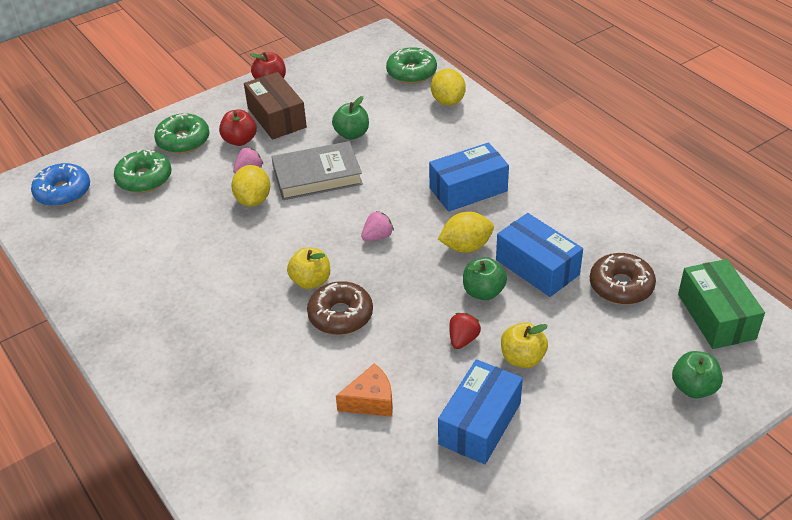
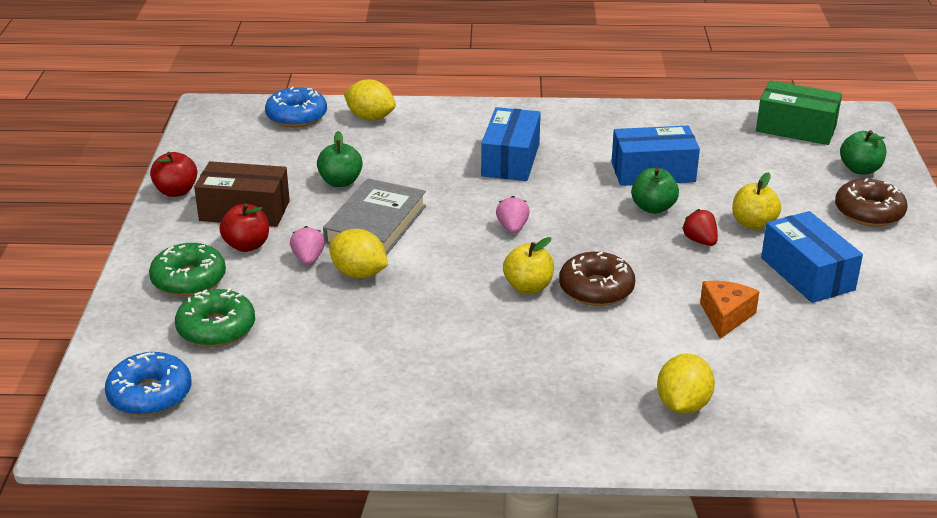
camera: 55 degrees left, 10 degrees down
green donut [386,47,437,84] -> blue donut [265,87,327,127]
yellow lemon [438,212,494,253] -> yellow lemon moved to [657,354,715,414]
brown donut [590,253,656,305] -> brown donut moved to [835,178,907,227]

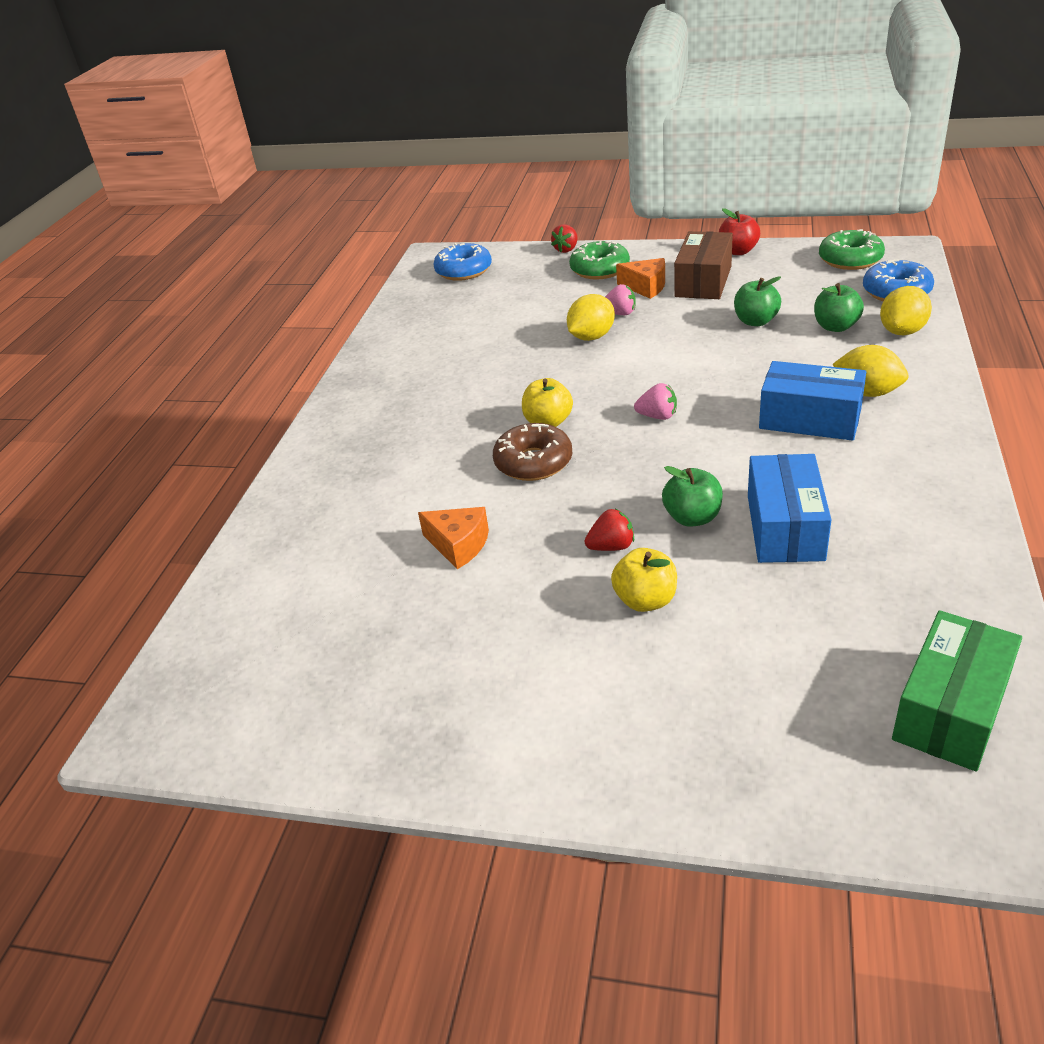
camera: 105 degrees right, 5 degrees up
green donut [175,288,255,347] -> green donut moved to [819,229,885,270]
red apple [219,203,269,252] -> orange cheese [616,258,665,299]
grey book [323,178,426,256] -> none
yellow lemon [657,354,715,414] -> yellow lemon moved to [833,345,908,397]
blue box [761,211,863,303] -> none
brown donut [835,178,907,227] -> none
green apple [840,130,886,174] -> green apple moved to [814,283,864,332]
none -> red strawberry [551,224,578,253]

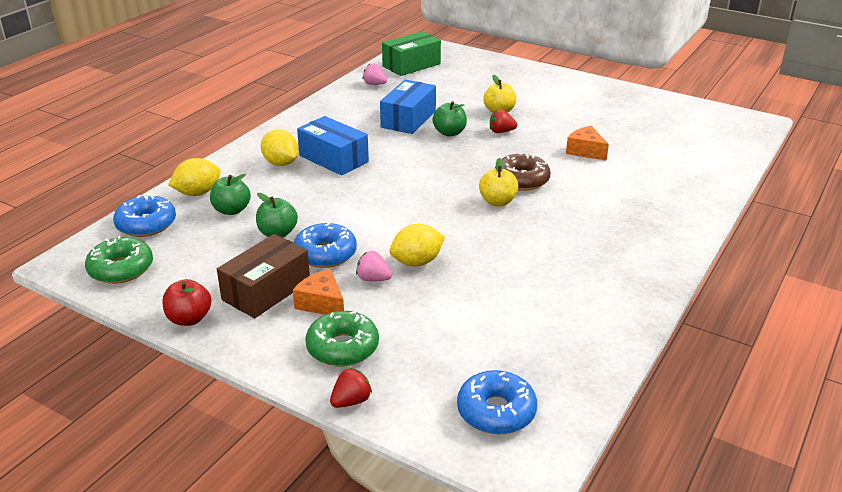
camera: 165 degrees left, 5 degrees down
pink strawberry [634,383,677,420] -> pink strawberry moved to [363,63,387,85]
none -> blue donut [294,223,357,268]

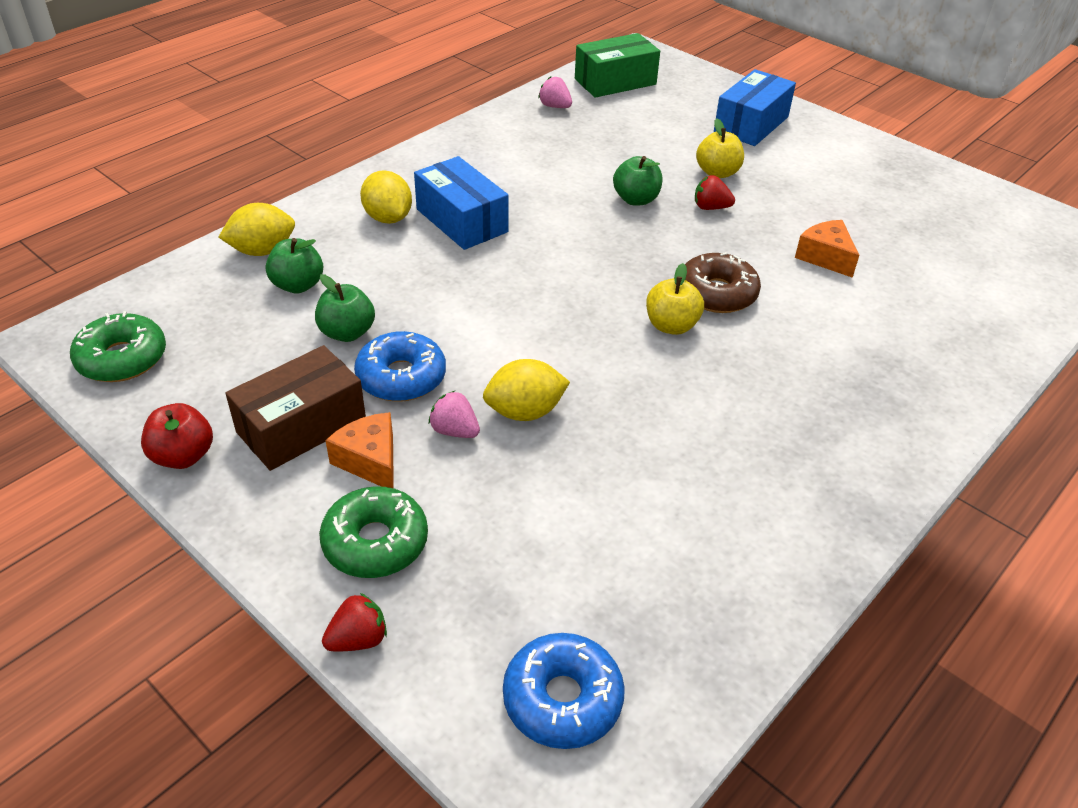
camera: 10 degrees right, 10 degrees up
blue donut [113,195,176,237] -> none
blue box [380,80,436,134] -> blue box moved to [714,69,796,146]

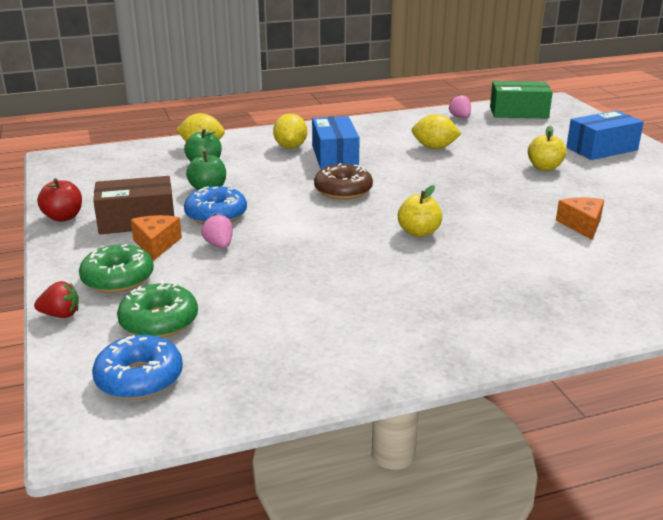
camera: 30 degrees right, 15 degrees down
green donut [70,311,166,382] -> green donut moved to [117,281,198,338]
yellow lemon [483,359,570,421] -> yellow lemon moved to [412,114,462,149]
green apple [613,156,662,206] -> none
brown donut [685,252,761,313] -> brown donut moved to [314,163,373,200]
red strawberry [695,175,735,210] -> none

